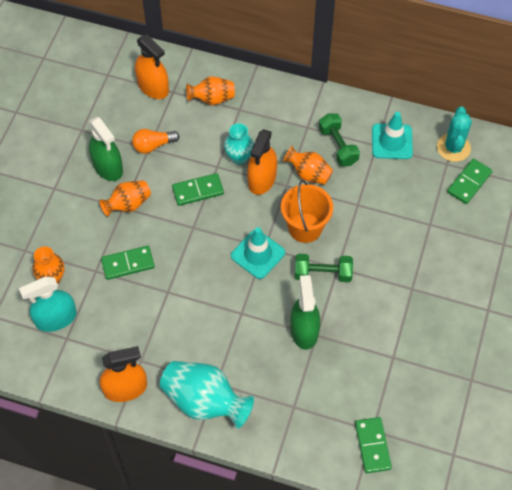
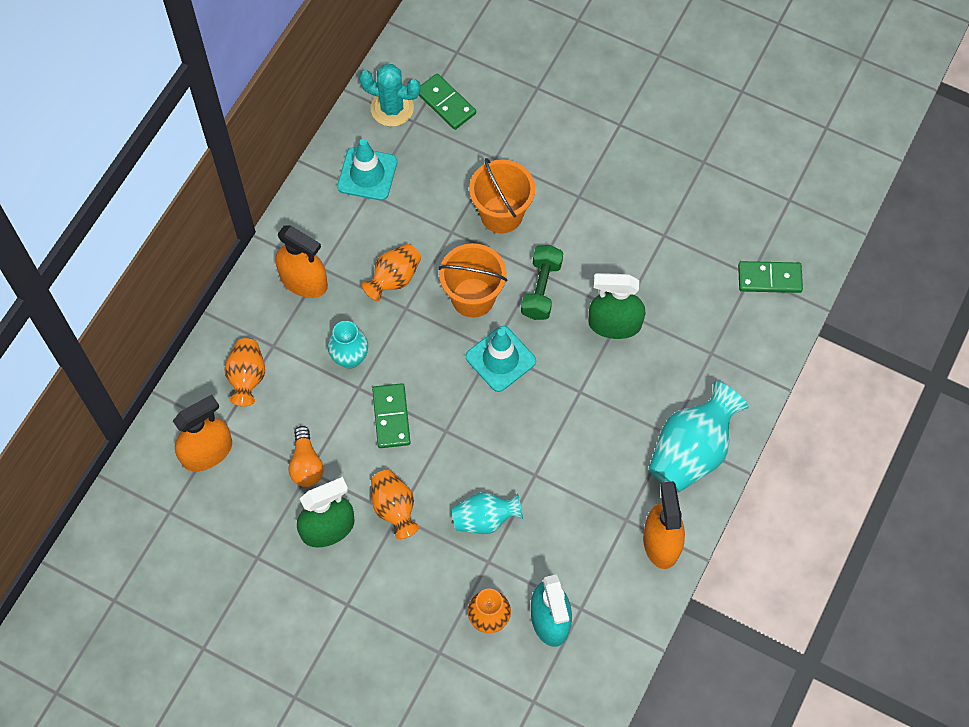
camera: 80 degrees left, 5 degrees up
green domino [101,246,155,280] -> turquoise vase [452,492,523,534]
orange spray bottle [247,129,277,195] -> orange spray bottle moved to [275,226,328,298]
green dumbbell [319,113,360,166] -> none
none -> orange bucket [469,158,535,233]

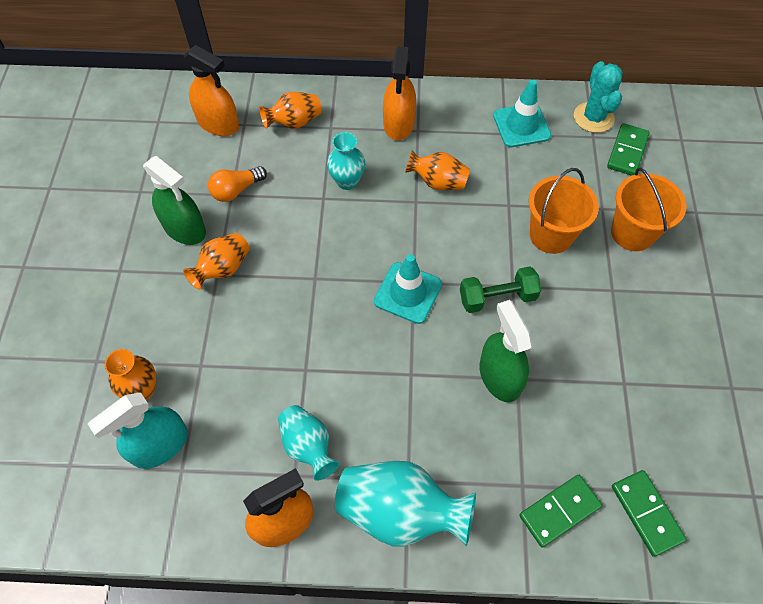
camera: 65 degrees right, 5 degrees down
green domino [372,383,411,448] -> green domino moved to [519,475,602,548]
orange bucket [438,243,507,318] -> orange bucket moved to [611,167,687,251]
turquoise vase [452,492,523,534] -> turquoise vase moved to [278,405,339,481]

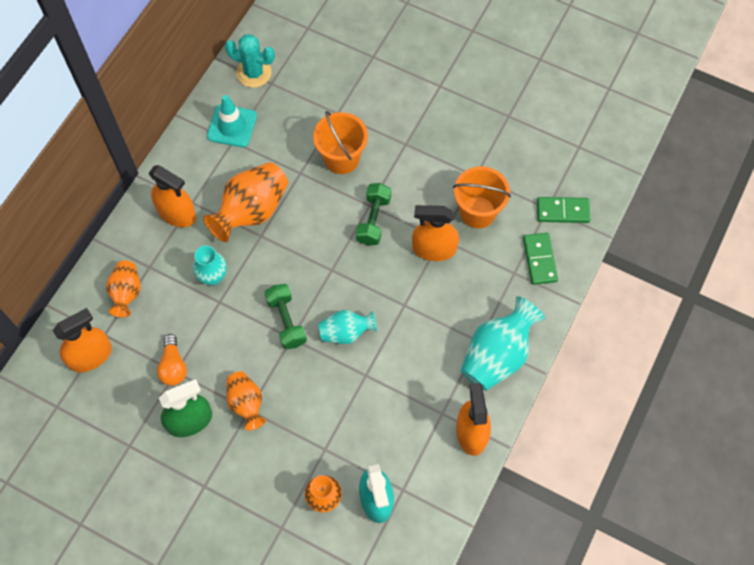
camera: 65 degrees left, 5 degrees up
turquoise vase [278,405,339,481] -> turquoise vase moved to [319,310,377,344]
turquoise traffic cone [374,254,442,324] -> none
orange vase [405,151,470,190] -> orange vase [203,162,288,242], size x1.67
green spray bottle [479,300,532,402] -> orange spray bottle [412,205,459,261]
green domino [607,123,650,176] -> none
orange bucket [611,167,687,251] -> orange bucket moved to [453,166,511,228]
none -> green dumbbell [265,284,307,349]

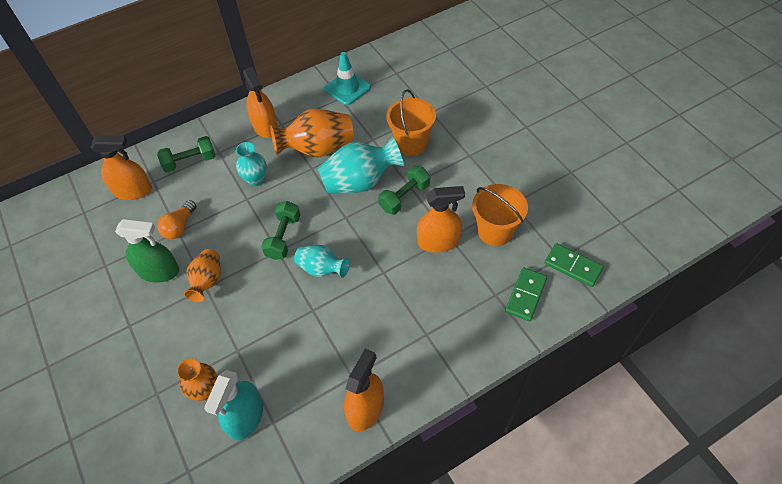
camera: 35 degrees right, 10 degrees down
orange vase [106,261,141,318] -> green dumbbell [157,136,215,172]
turquoise cactus [225,34,275,88] -> none
orange spray bottle [412,205,459,261] -> orange spray bottle turned 135 degrees clockwise [417,186,465,253]
turquoise vase [461,296,545,391] -> turquoise vase moved to [318,137,404,194]

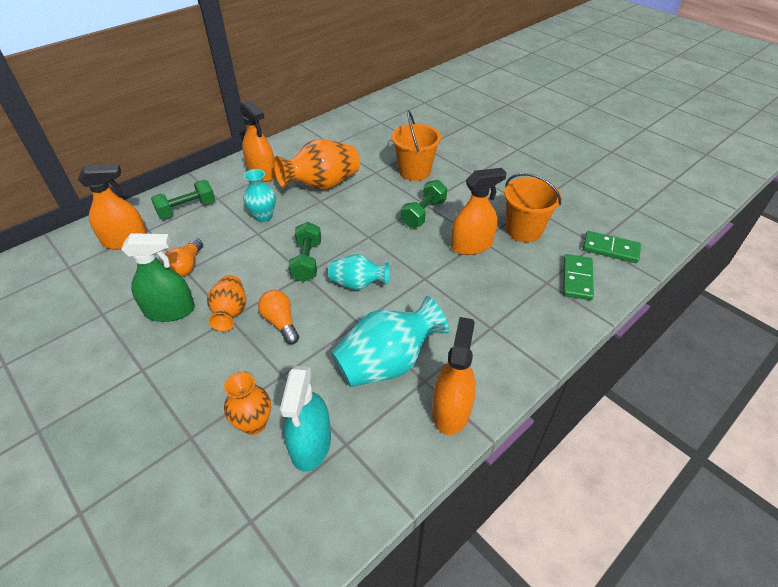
camera: 15 degrees left, 10 degrees down
turquoise vase [318,137,404,194] -> turquoise vase moved to [331,296,449,387]
turquoise traffic cone [324,52,371,105] -> none
none -> orange light bulb [258,290,299,344]

